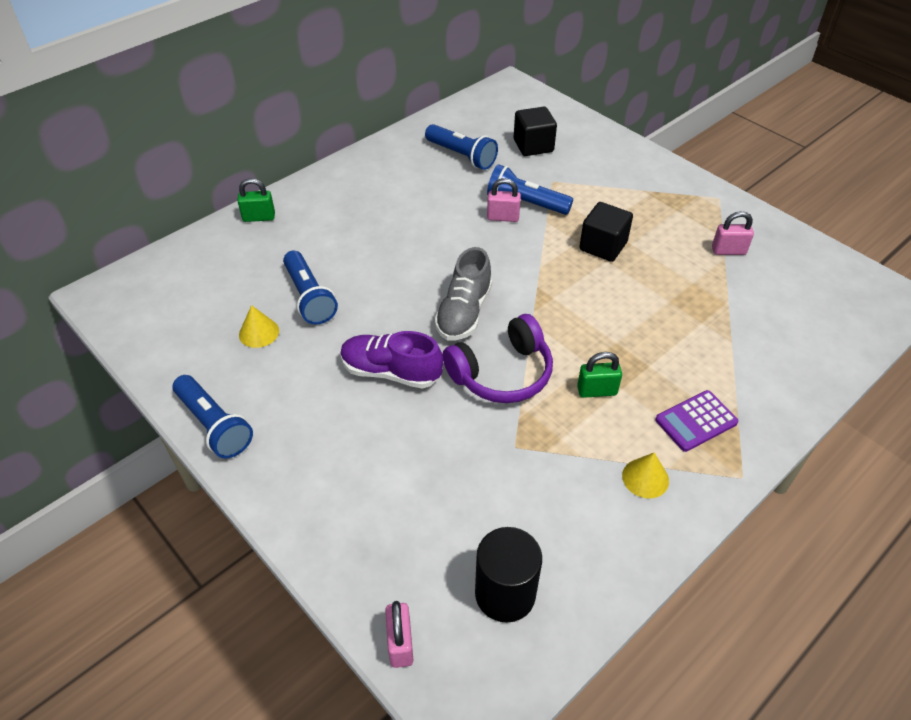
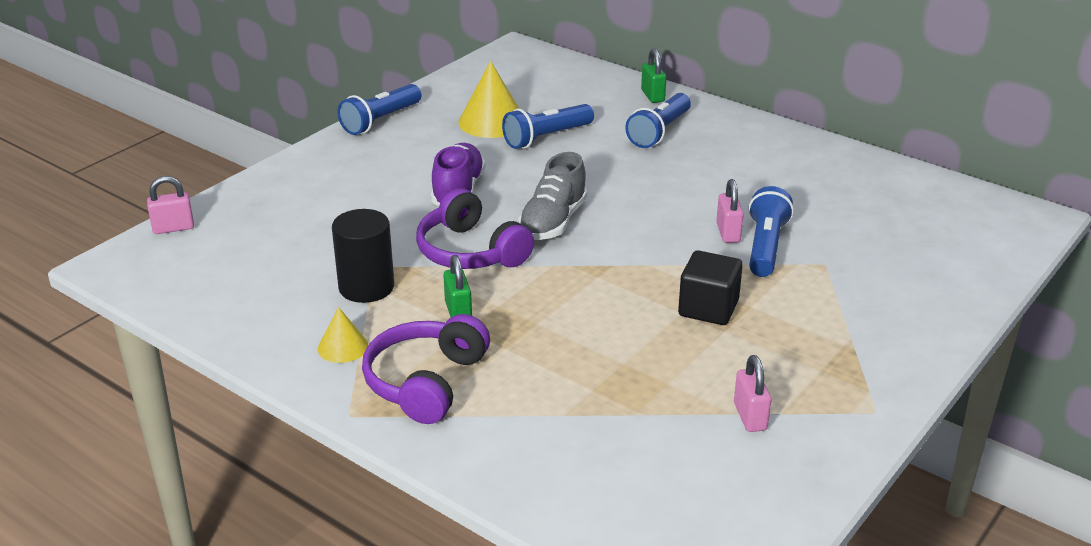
camera: 80 degrees right, 15 degrees down
yellow cone [239,305,279,348] -> yellow cone [458,61,519,138], size x1.76
blue flashlight [425,124,498,170] -> blue flashlight moved to [625,93,691,148]
grey shoe [435,247,492,340] -> grey shoe turned 75 degrees counterclockwise [518,152,587,240]
black cylinder [475,527,542,623] -> black cylinder moved to [332,209,394,303]
black cube [514,107,557,156] -> none
purple calculator [655,390,738,452] -> purple headphones [362,314,490,424]

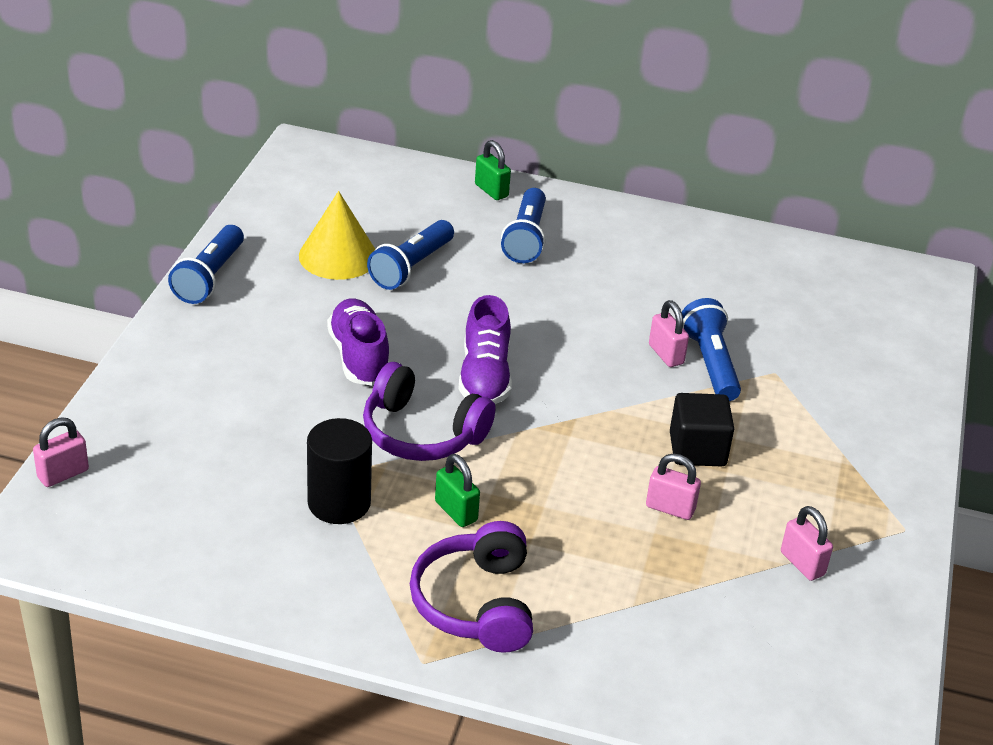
camera: 25 degrees left, 5 degrees up
yellow cone [318,307,368,363] -> none
grey shoe [518,152,587,240] -> purple shoe [458,295,512,404]
none -> pink padlock [646,454,701,520]

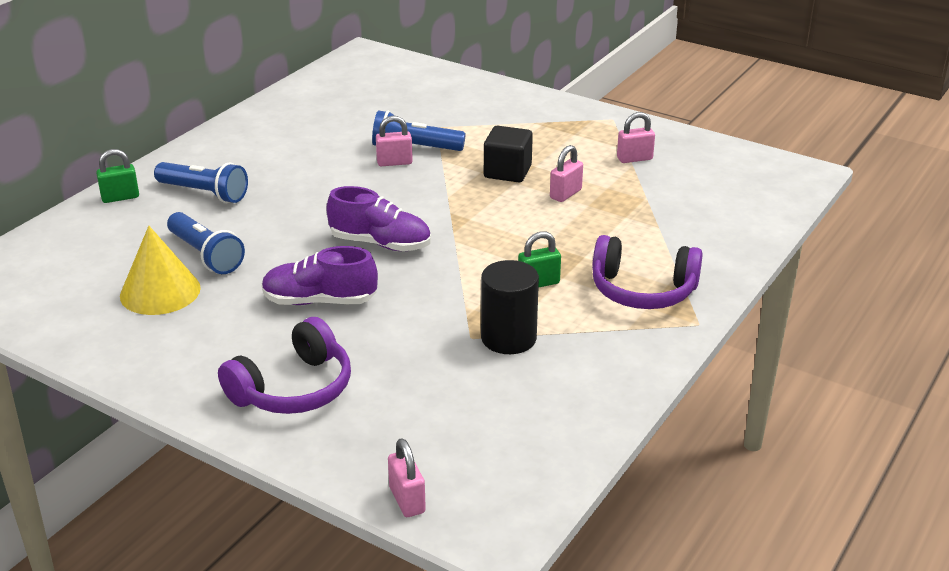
camera: 70 degrees left, 5 degrees down
blue flashlight [168,225,244,304] -> none
purple headphones [363,362,495,461] -> purple headphones moved to [218,317,351,414]

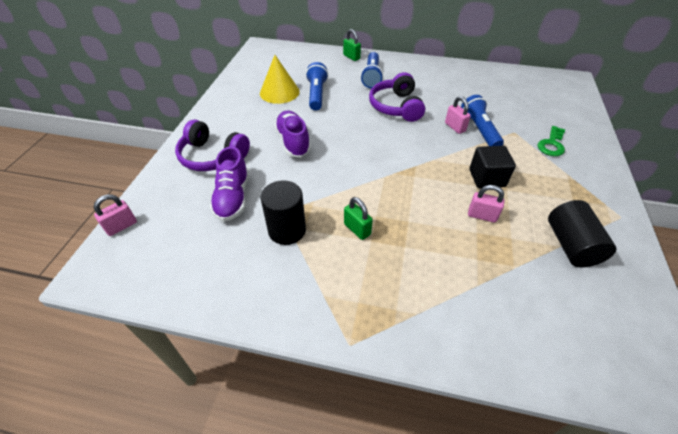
camera: 70 degrees right, 15 degrees up
blue flashlight [167,212,245,274] -> blue flashlight turned 150 degrees clockwise [306,62,328,111]
purple shoe [326,186,431,251] -> purple shoe moved to [210,146,249,222]
purple headphones [592,235,703,309] -> purple headphones moved to [369,72,425,122]
pink padlock [617,112,655,163] -> black cylinder [548,200,616,268]
none -> green key [538,126,565,156]

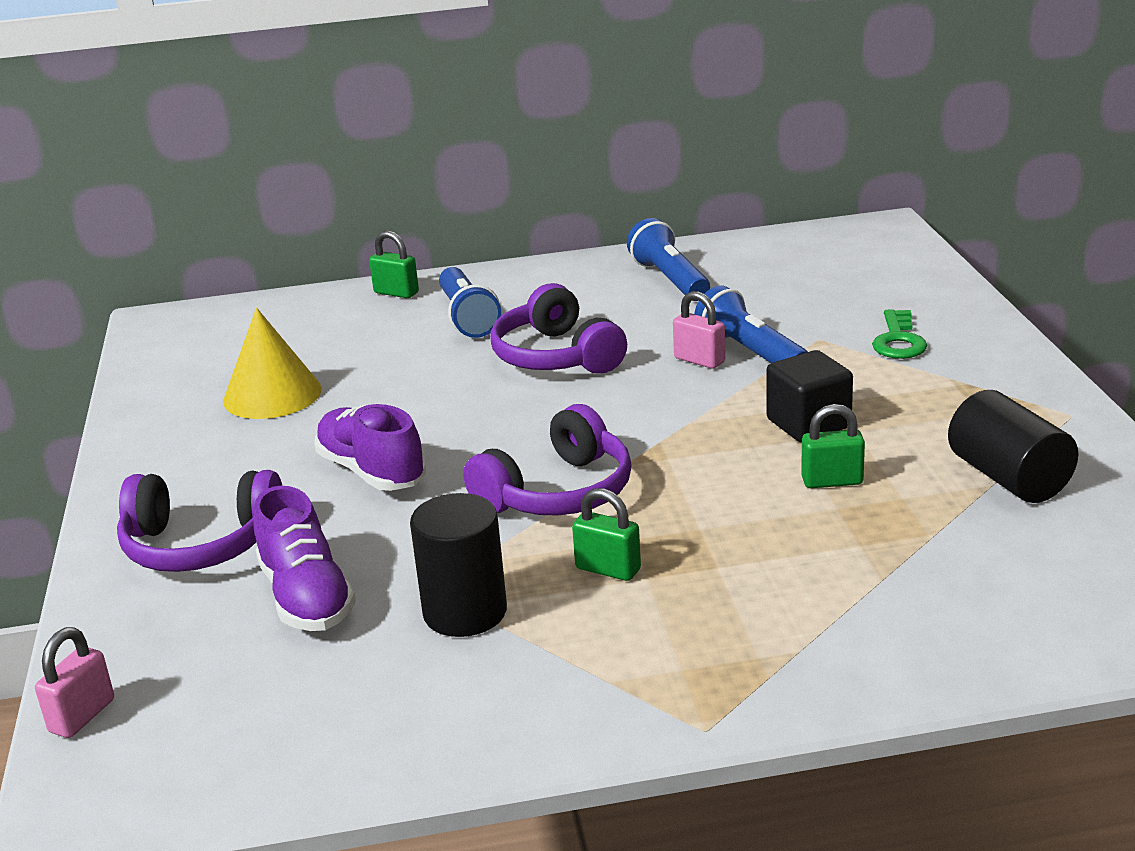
camera: 20 degrees left, 20 degrees down
blue flashlight [306,62,328,111] -> blue flashlight moved to [627,218,710,301]
pink padlock [468,185,504,223] -> green padlock [801,404,865,488]
none -> purple headphones [463,404,632,515]

